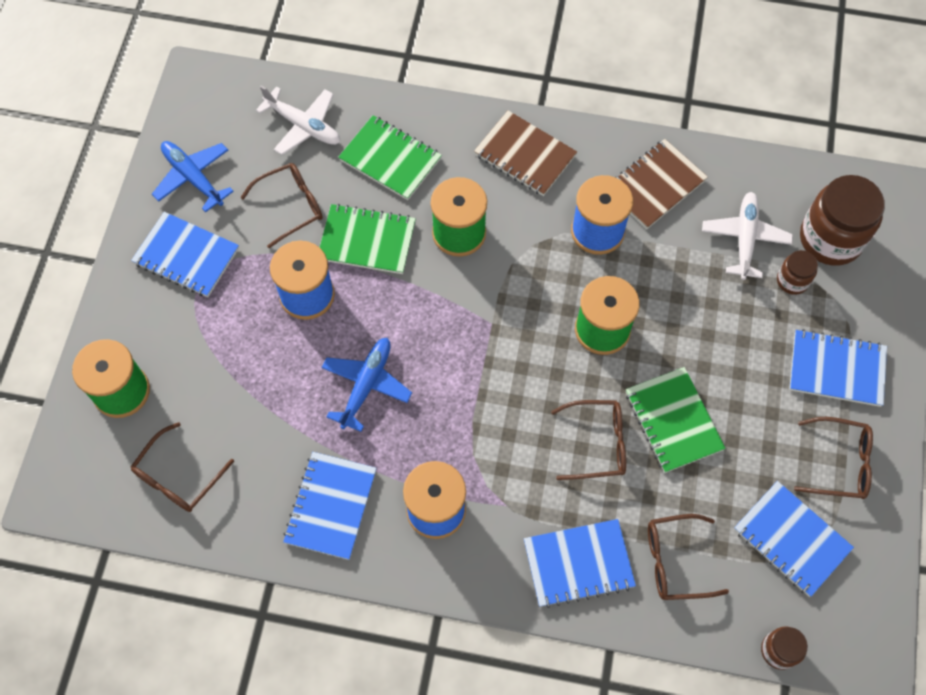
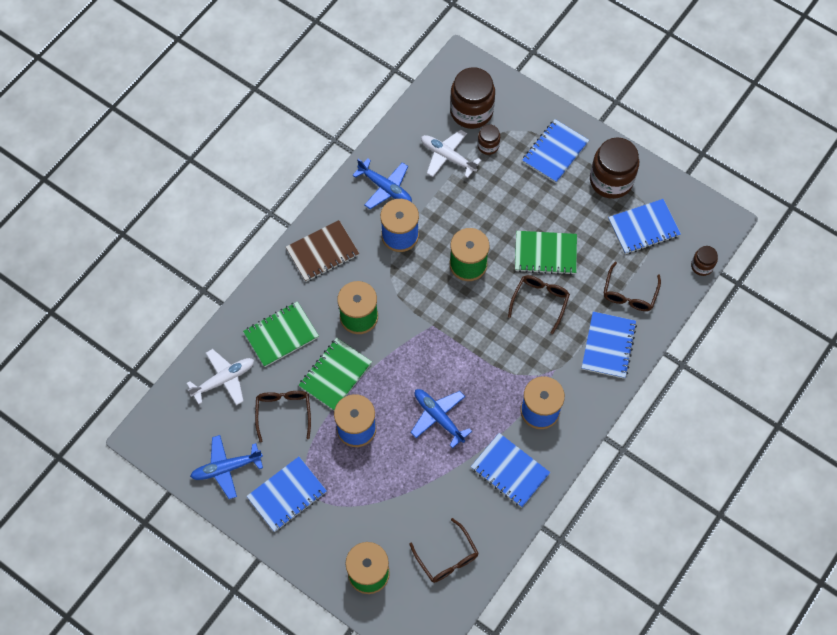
camera: 65 degrees left, 0 degrees up
brown notebook [615,139,708,229] -> blue plane [353,158,412,209]
brown glasses [794,417,873,499] -> brown jar [590,138,639,199]

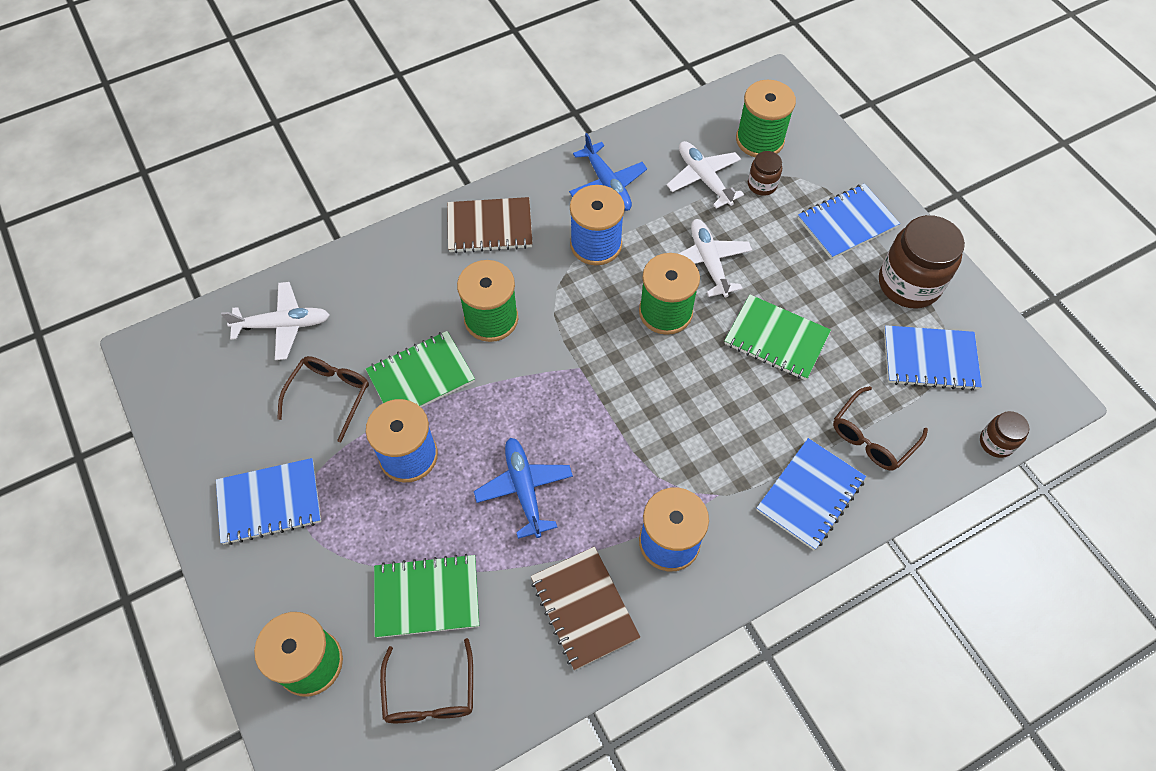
camera: 25 degrees right, 5 degrees down
blue plane [190,435,263,499] -> none
green notebook [243,301,319,367] -> green notebook moved to [374,554,479,638]
brown jar [450,67,495,129] -> green spool [736,80,796,157]
blue notebook [471,433,550,508] -> brown notebook [531,547,641,670]
brown glasses [508,275,570,334] -> none
none -> white plane [679,219,752,297]

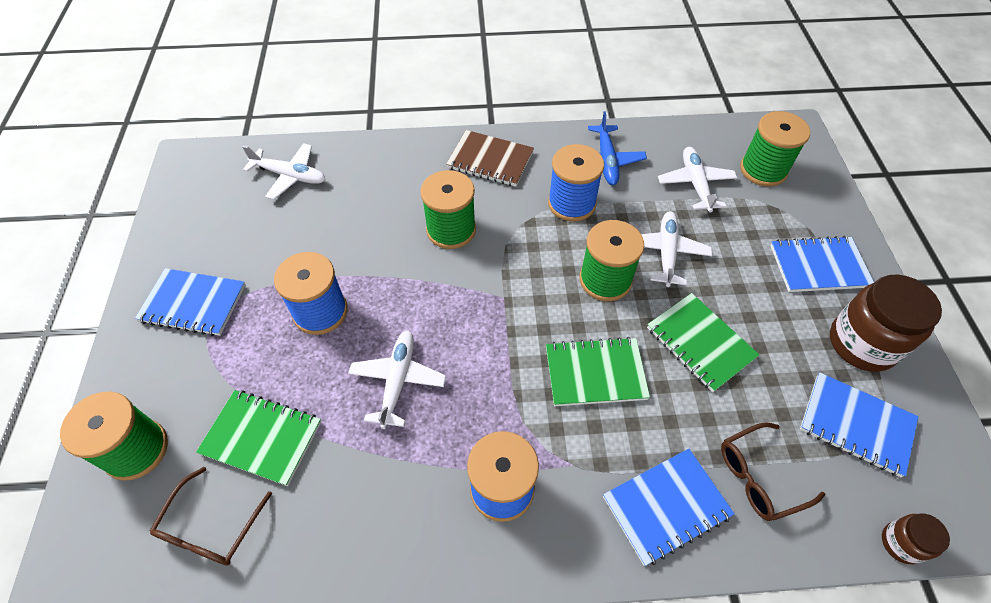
camera: 25 degrees right, 5 degrees down
brown glasses [277,356,369,442] -> none
green notebook [366,331,475,407] -> green notebook moved to [546,337,650,406]
blue plane [474,438,573,539] -> white plane [348,330,446,429]
brown notebook [531,547,641,670] -> none
brown jar [748,151,782,196] -> none

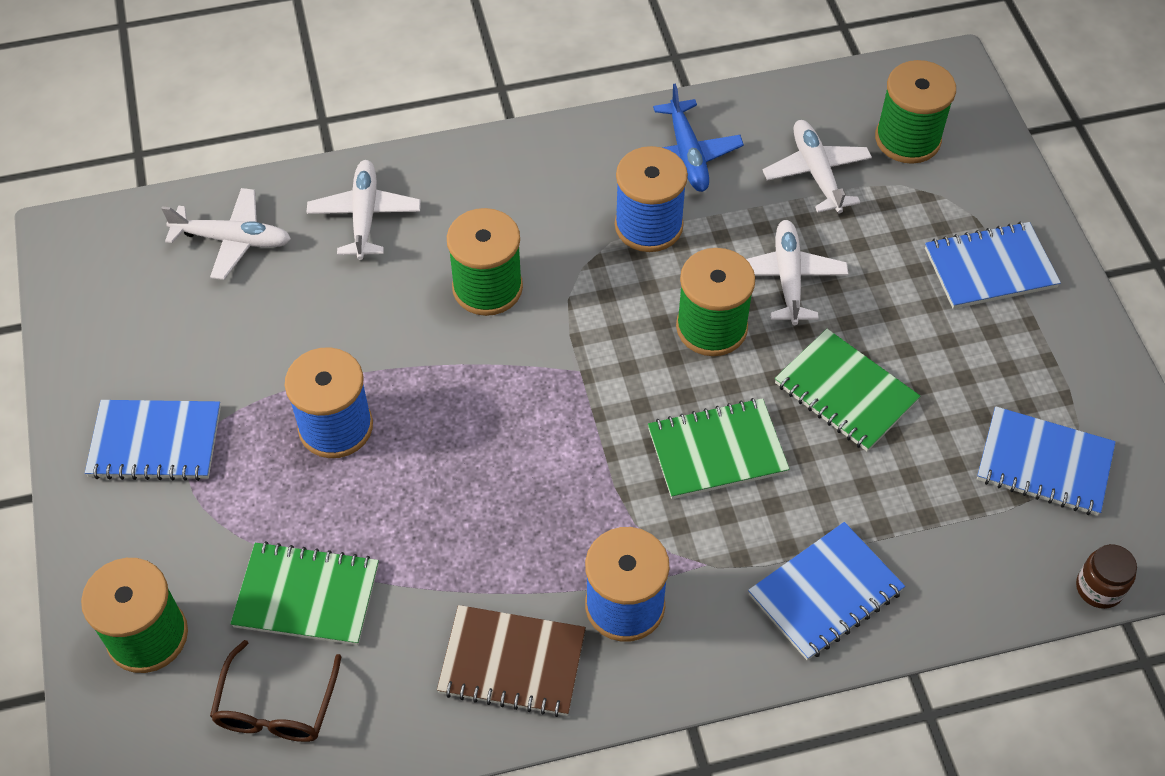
camera: 10 degrees left, 0 degrees up
white plane [348,330,446,429] -> white plane moved to [306,160,421,260]
brown notebook [446,130,534,187] -> brown notebook moved to [437,605,586,717]
brown glasses [721,423,825,521] -> none
brown jar [830,274,942,372] -> none

